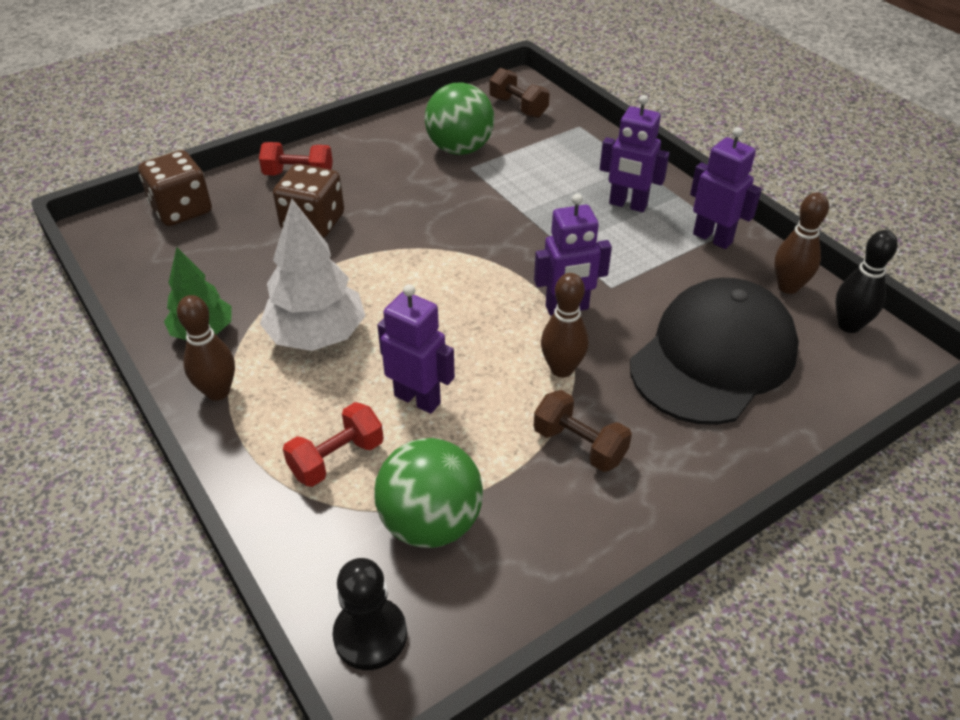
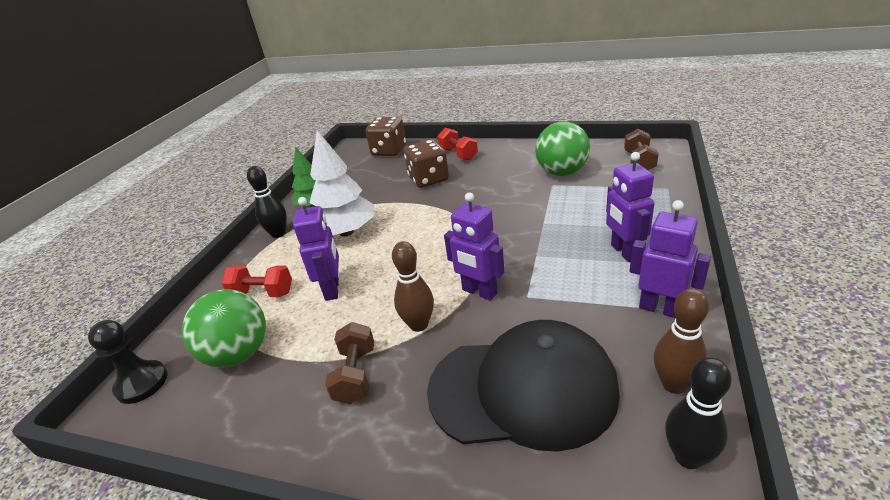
camera: 55 degrees right, 10 degrees down
brown bowling pin [177,295,235,401] -> black bowling pin [247,166,287,238]
purple robot [690,127,762,249] -> purple robot turned 60 degrees counterclockwise [629,200,711,318]

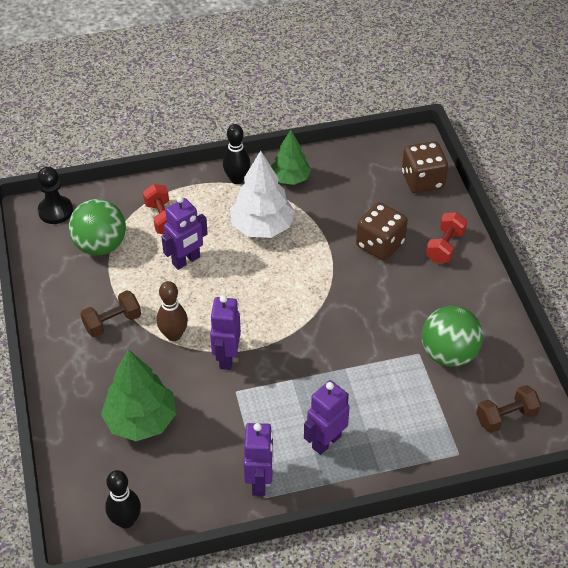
camera: 55 degrees right, 15 degrees up
black cap [427,320,620,452] -> green tree [101,349,176,441]
brown bowling pin [654,288,709,394] -> none

